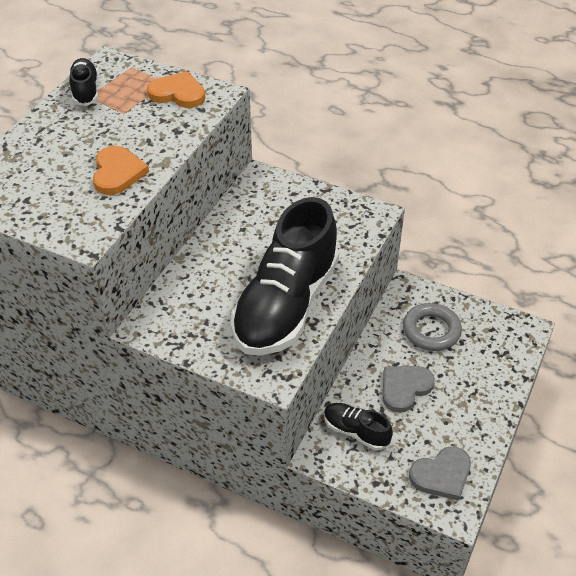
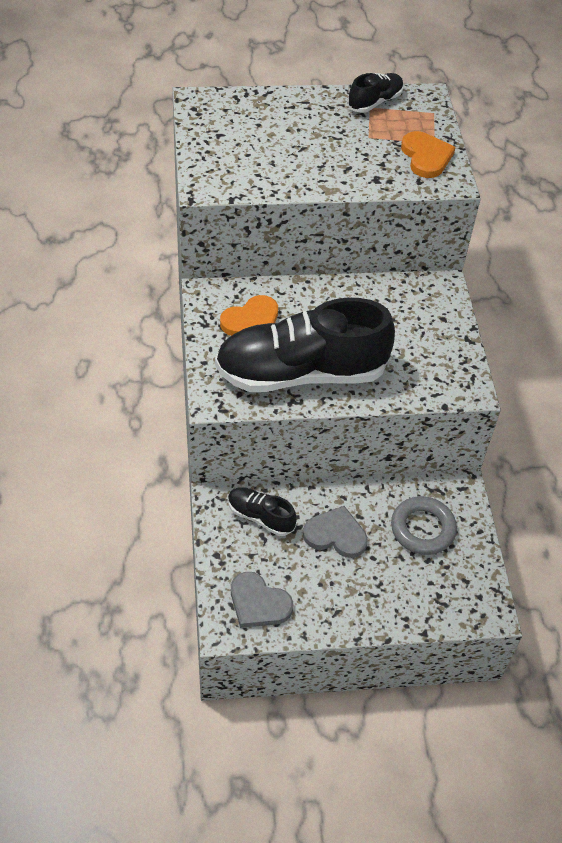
camera: 55 degrees right, 5 degrees up
orange heart [93,146,149,195] -> orange heart moved to [220,295,278,336]
black shoe [324,403,393,450] -> black shoe turned 60 degrees counterclockwise [228,487,297,536]

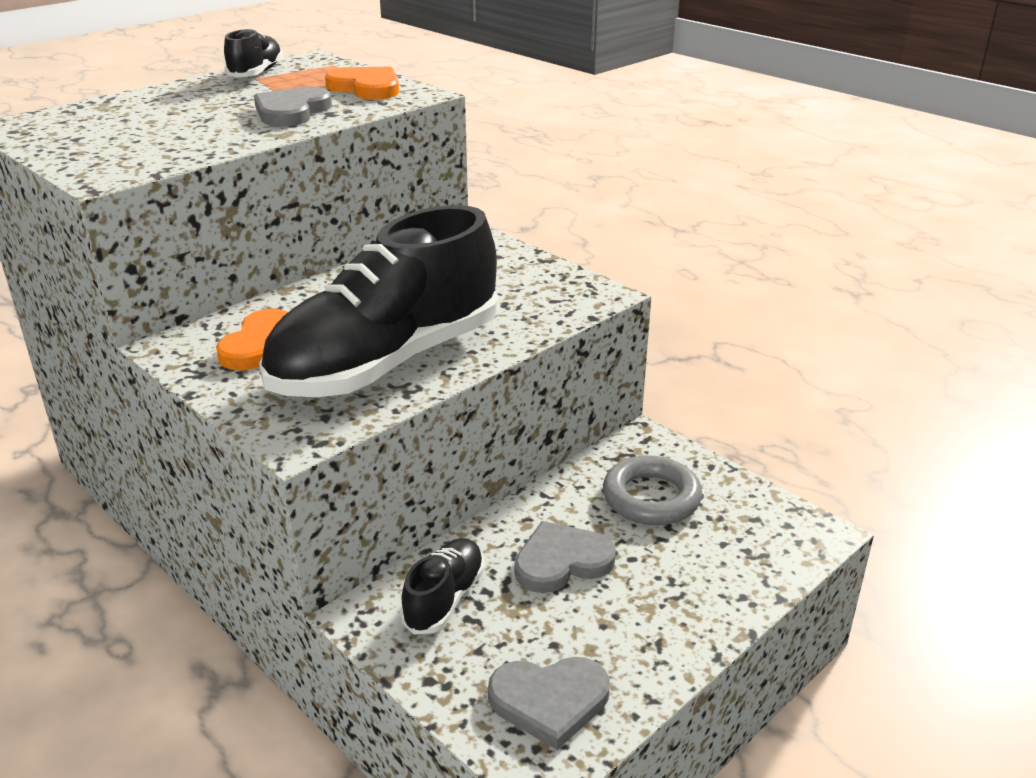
camera: 35 degrees left, 20 degrees down
black shoe [228,487,297,536] -> black shoe turned 120 degrees clockwise [400,538,484,634]
none -> grey heart [254,87,332,127]

